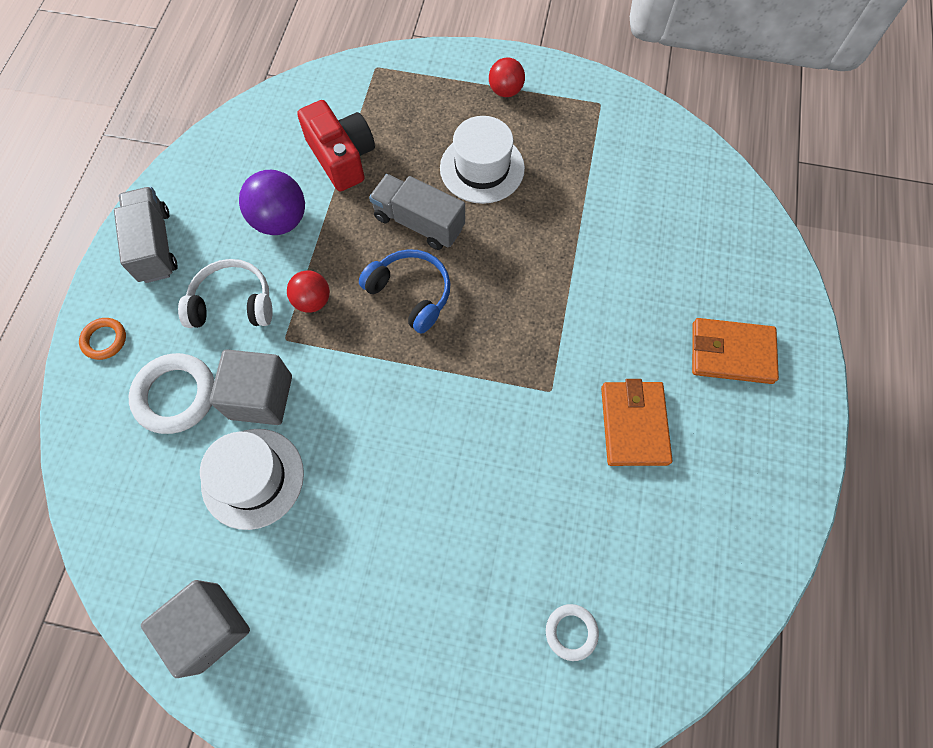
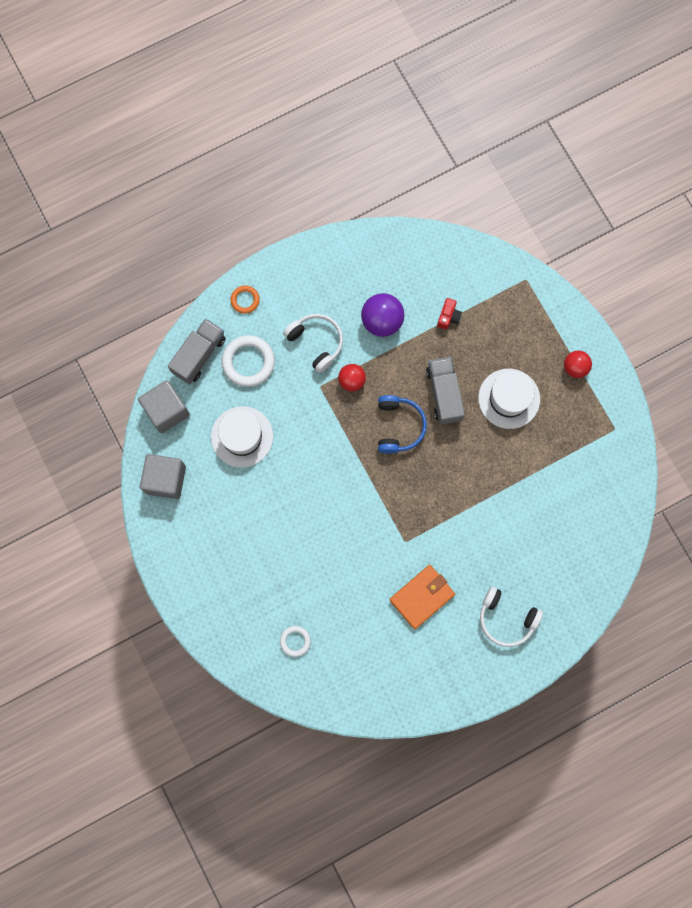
camera: 50 degrees right, 10 degrees up
grey truck [114,187,178,283] -> grey truck moved to [168,318,225,384]
grey cube [210,349,292,425] -> grey cube moved to [138,380,190,433]
red camera [297,100,375,191] -> red camera [437,298,462,329], size x0.49
orange wallet [692,318,779,384] -> white headphones [480,587,543,647]

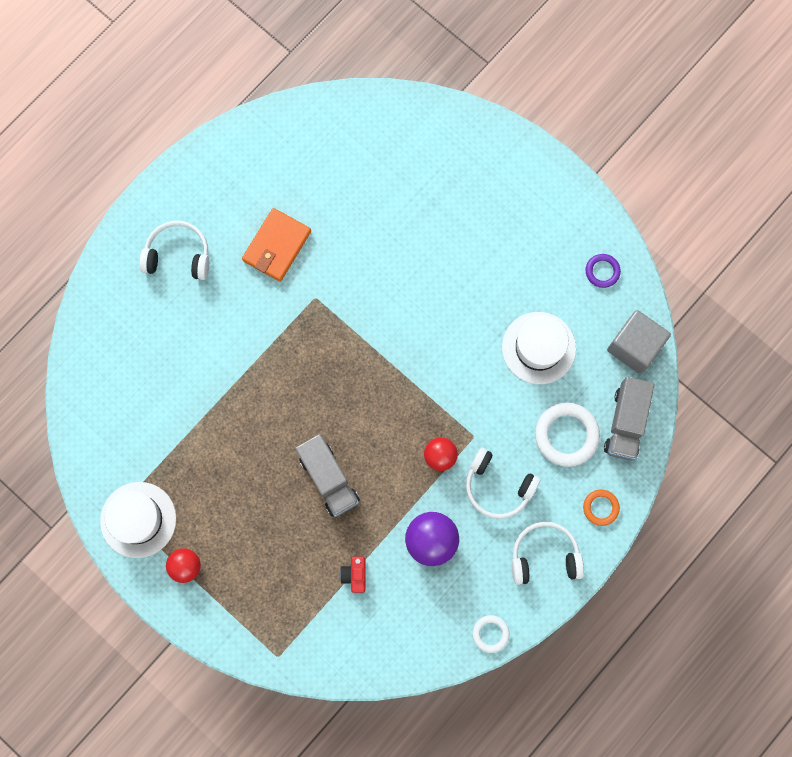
camera: 160 degrees right, 0 degrees up
grey cube [140,454,186,499] -> purple ring [586,254,621,288]
white ring [280,626,311,657] -> white ring moved to [472,615,510,653]
blue headphones [378,395,427,454] -> none
white hat [478,369,540,429] -> white hat moved to [100,482,176,558]
none -> white headphones [512,522,584,585]

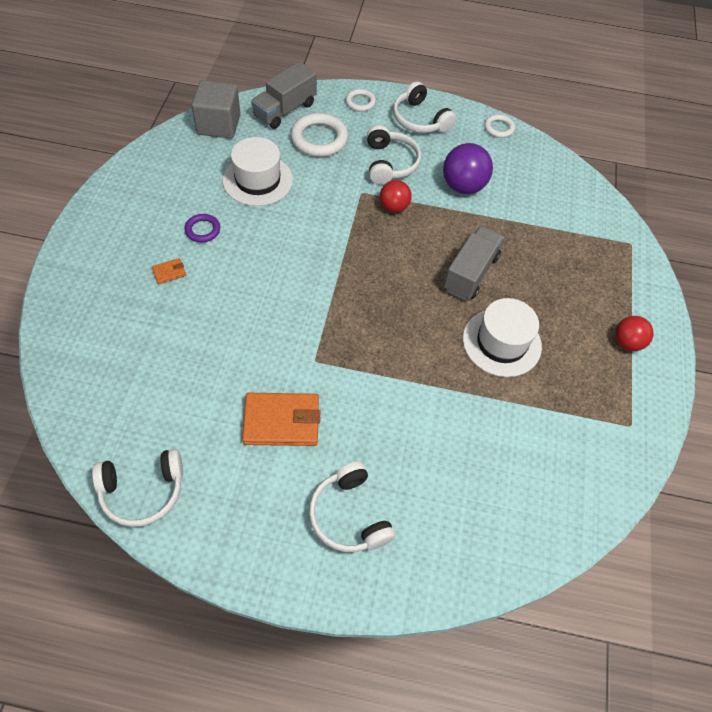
camera: 125 degrees left, 20 degrees down
white hat [100,482,176,558] -> white hat moved to [463,298,542,377]
red camera [340,557,366,593] -> none
orange ring [583,489,620,526] -> white ring [346,89,376,112]
purple ring [586,254,621,288] -> purple ring moved to [185,214,220,242]
grey truck [604,377,655,461] -> grey truck turned 150 degrees clockwise [251,61,317,129]
none -> white headphones [92,449,183,527]
none -> orange wallet [152,258,186,284]

